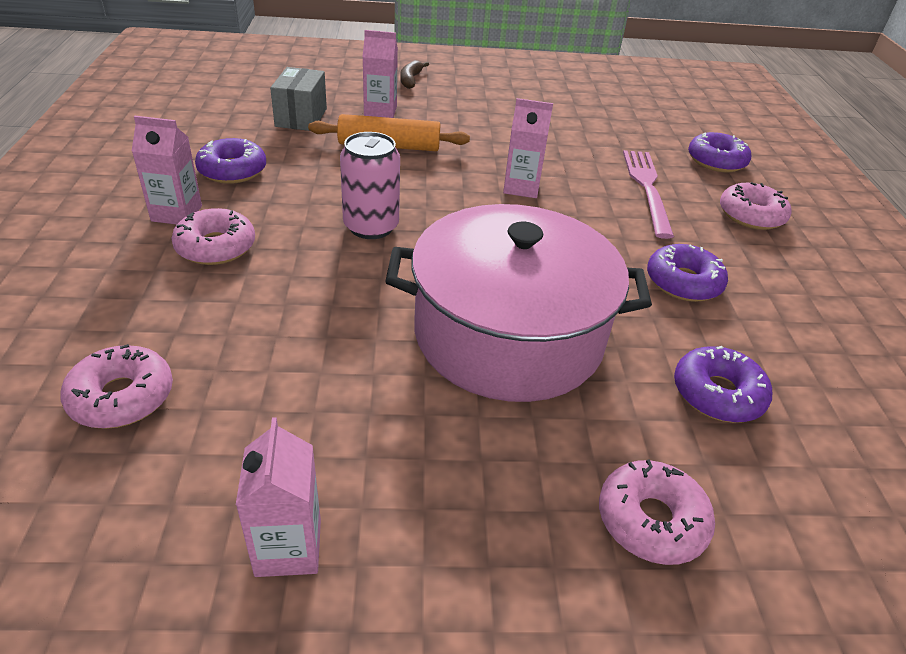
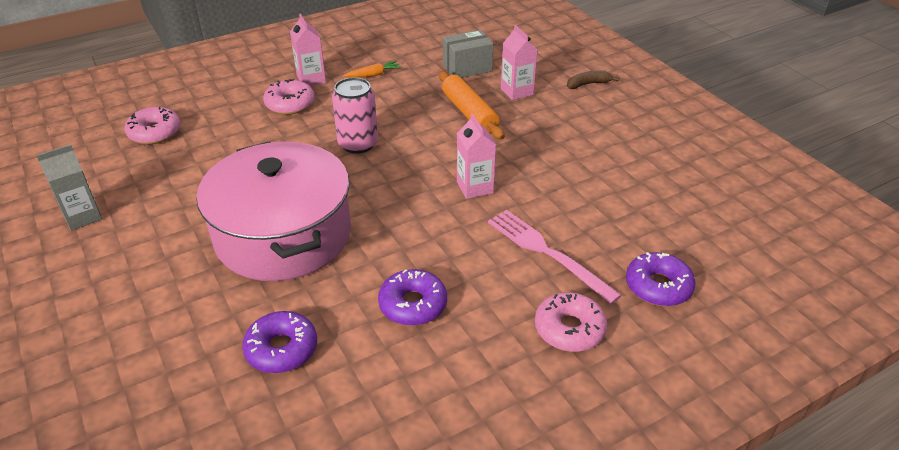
camera: 65 degrees right, 0 degrees up
purple donut [195,138,266,184] -> orange carrot [343,61,401,78]
pink carton [236,417,321,577] -> grey carton [36,144,102,231]
pink donut [599,459,715,565] -> none
pink fork [623,150,674,239] -> pink fork turned 105 degrees counterclockwise [488,210,622,304]

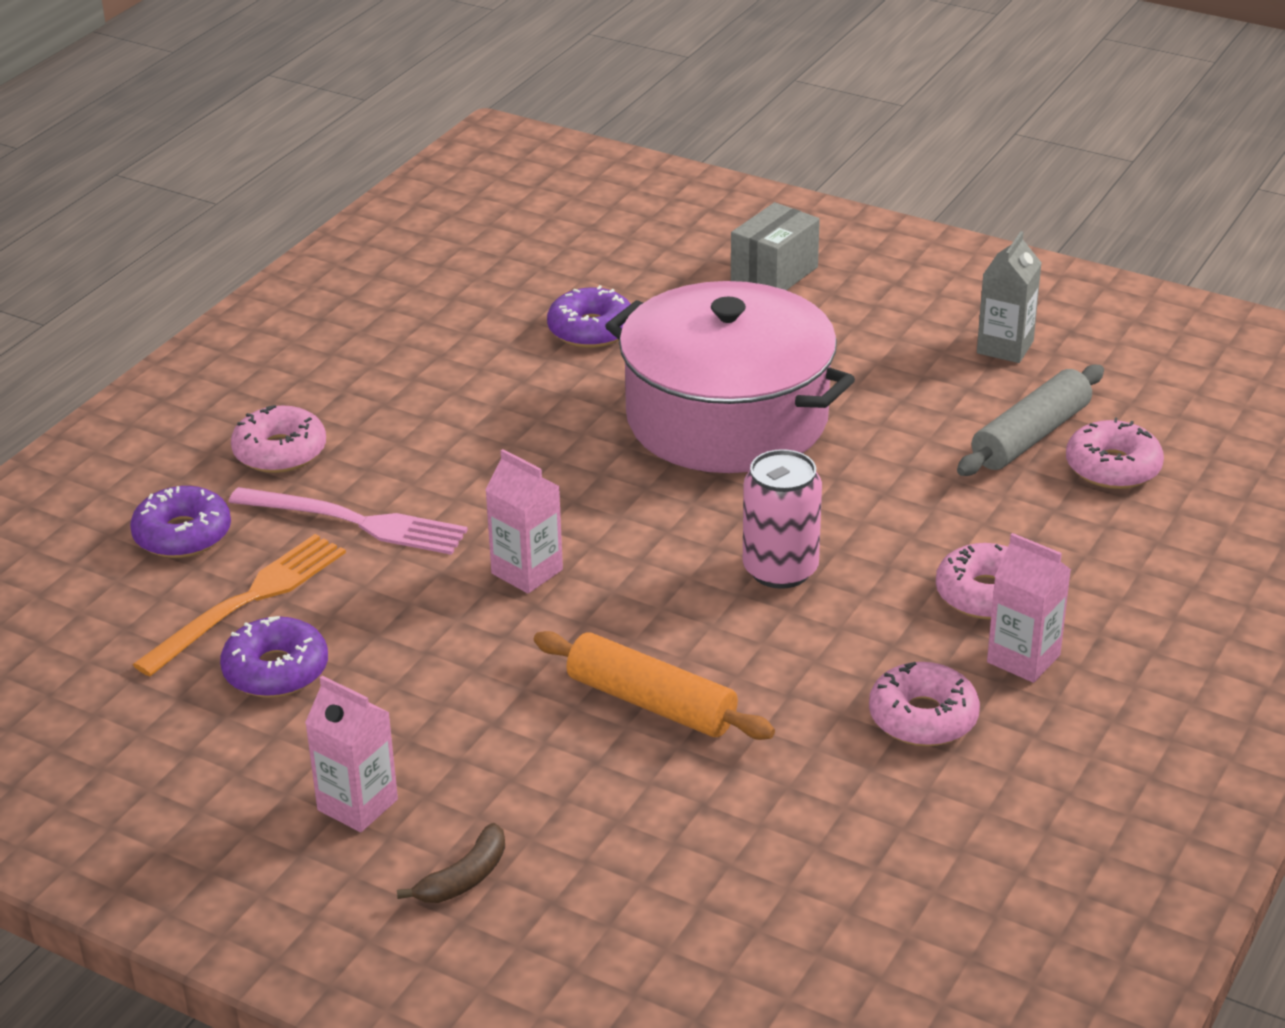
camera: 150 degrees right, 5 degrees down
orange carrot [343,61,401,78] -> pink donut [869,662,980,746]
purple donut [378,269,447,326] -> purple donut moved to [220,616,328,698]
grey box [443,30,493,78] -> grey box moved to [731,202,820,290]
pink carton [501,25,538,100] -> pink carton moved to [305,676,398,832]
none -> orange fork [132,534,346,676]
none -> grey rolling pin [957,364,1104,476]

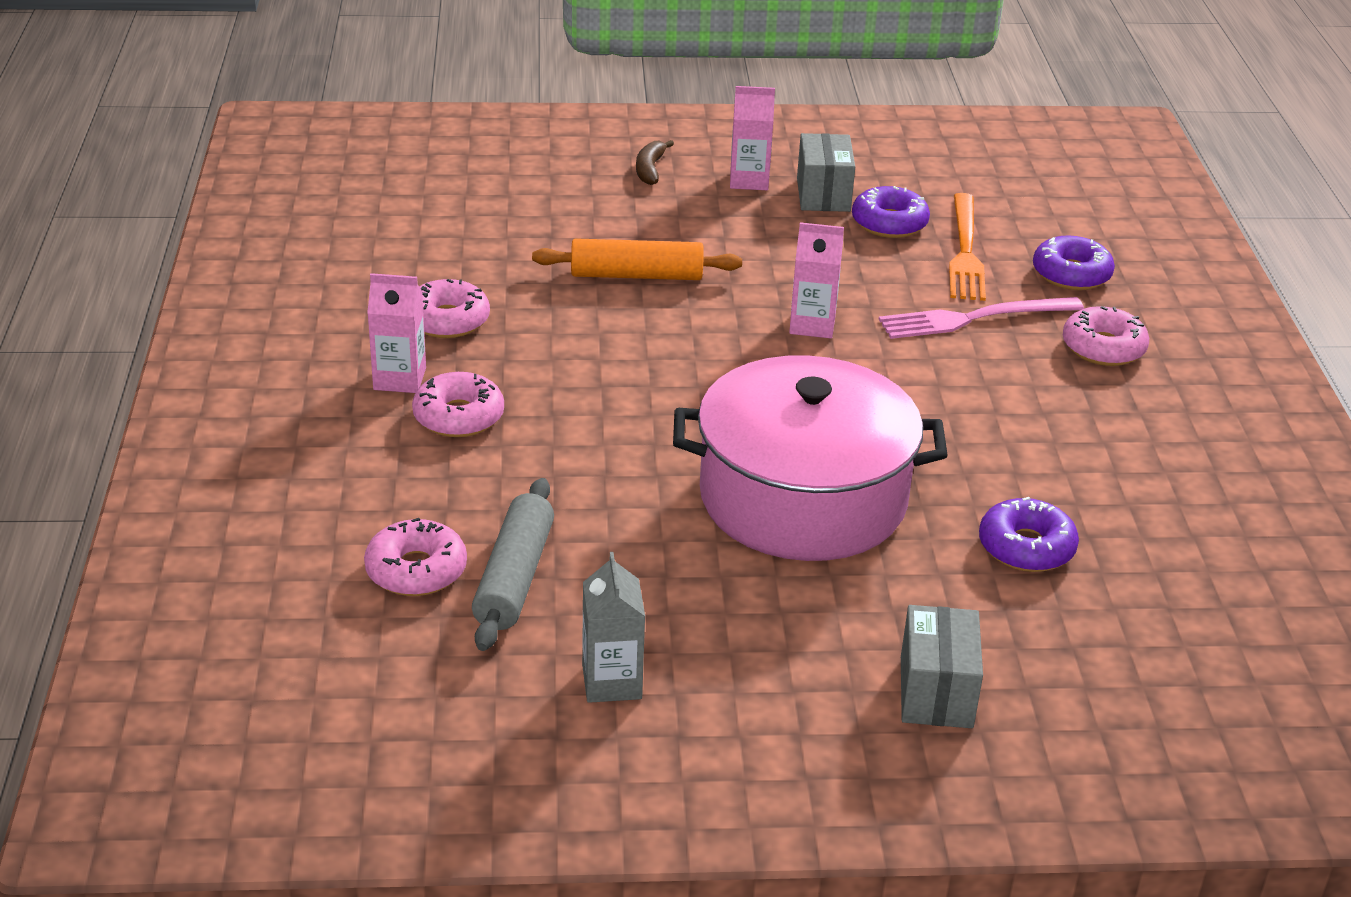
camera: 145 degrees right, 0 degrees up
pink can [743,449,822,589] -> none
none -> grey box [797,133,855,212]

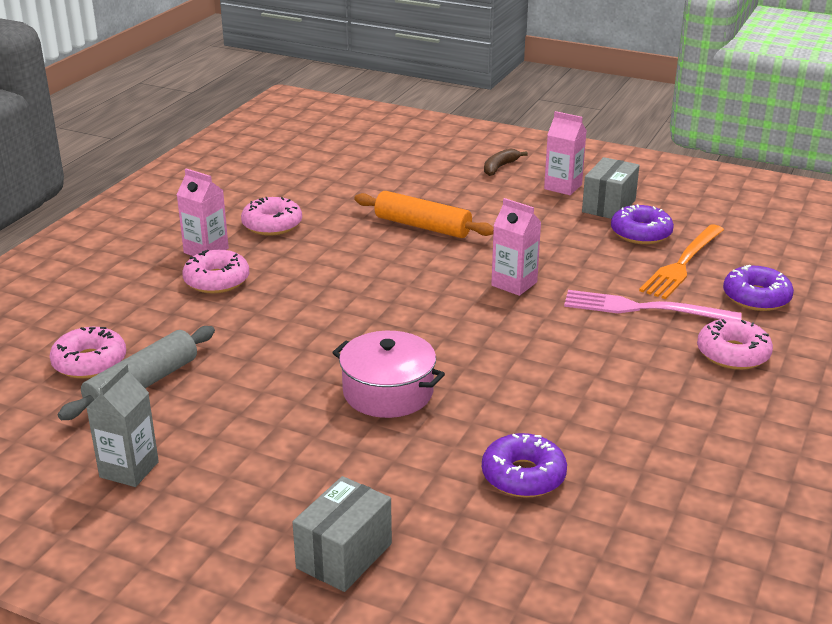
camera: 30 degrees right, 5 degrees down
pink pot [673,355,948,561] -> pink pot [332,331,445,418], size x0.54

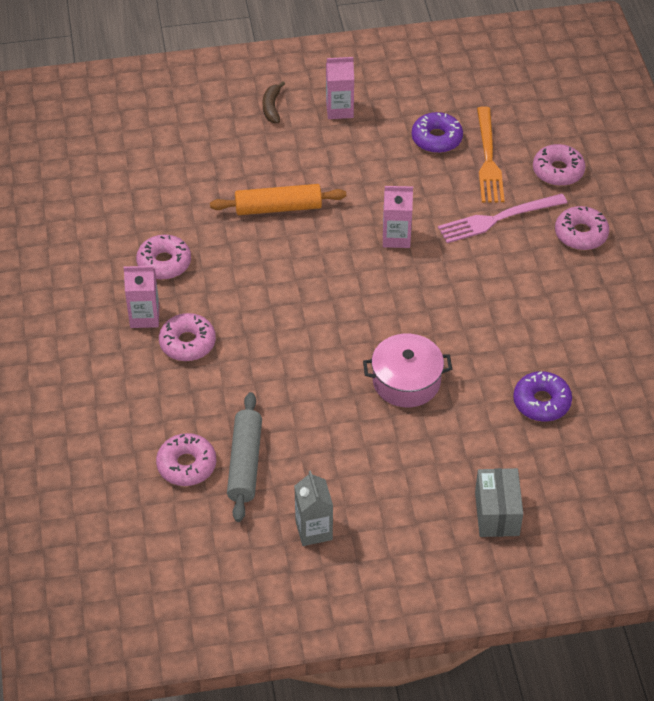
camera: 35 degrees left, 20 degrees up
grey box [582,157,639,219] -> none
purple donut [723,265,794,311] -> pink donut [533,144,586,186]

